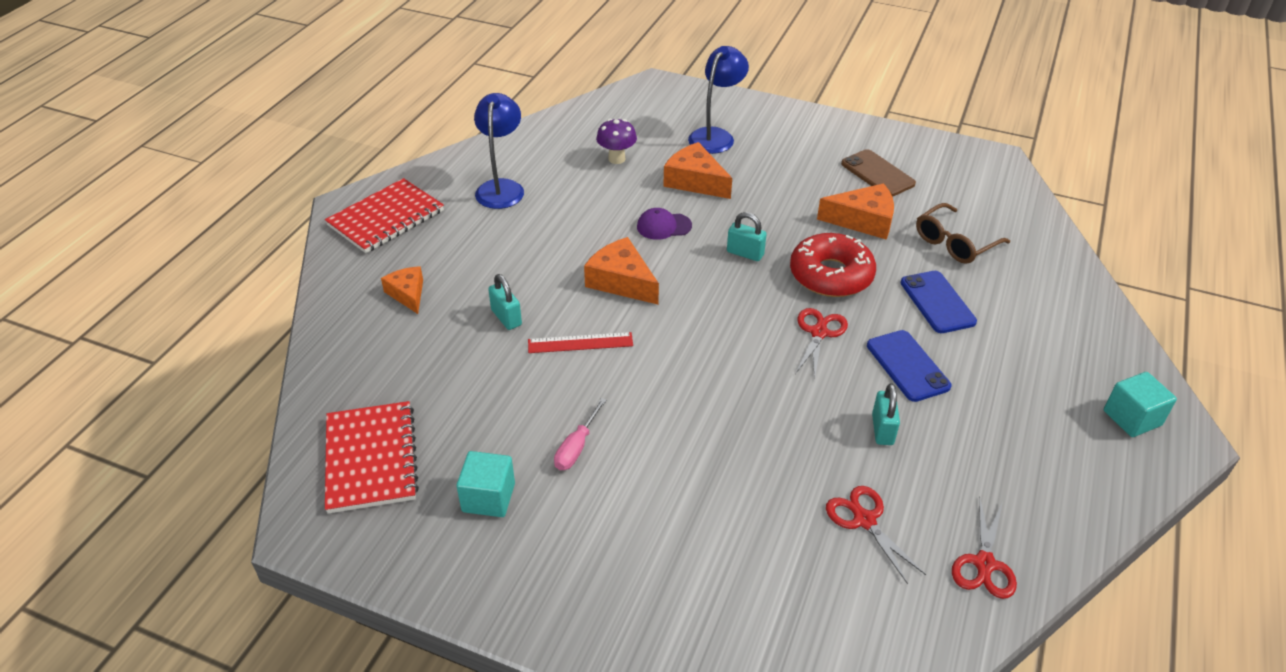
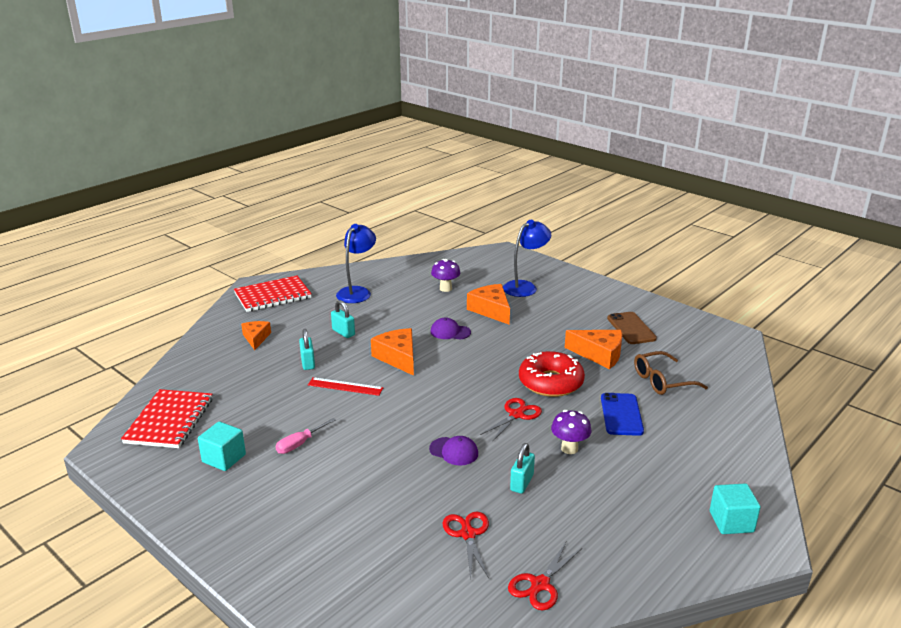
camera: 20 degrees right, 15 degrees down
turquoise padlock [727,212,767,261] -> turquoise padlock moved to [331,300,355,338]
blue phone [867,330,951,402] -> purple mushroom [551,410,592,454]
none -> purple cap [429,436,478,466]

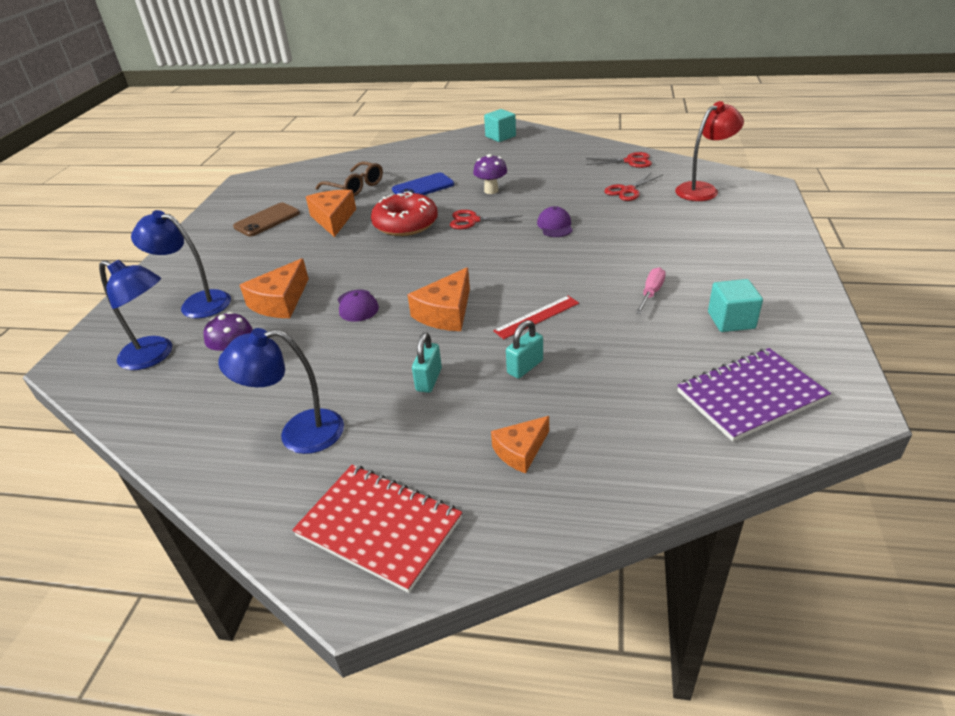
camera: 120 degrees left, 10 degrees up
red notebook [121,389,212,448] -> purple notebook [677,348,831,442]
pink screwdriver [275,418,336,454] -> pink screwdriver turned 75 degrees counterclockwise [636,267,666,314]
red ruler [308,377,383,396] -> red ruler turned 75 degrees clockwise [493,296,579,340]
turquoise padlock [510,443,535,494] -> none
none -> blue lamp [99,260,172,370]
none -> red lamp [675,101,744,201]

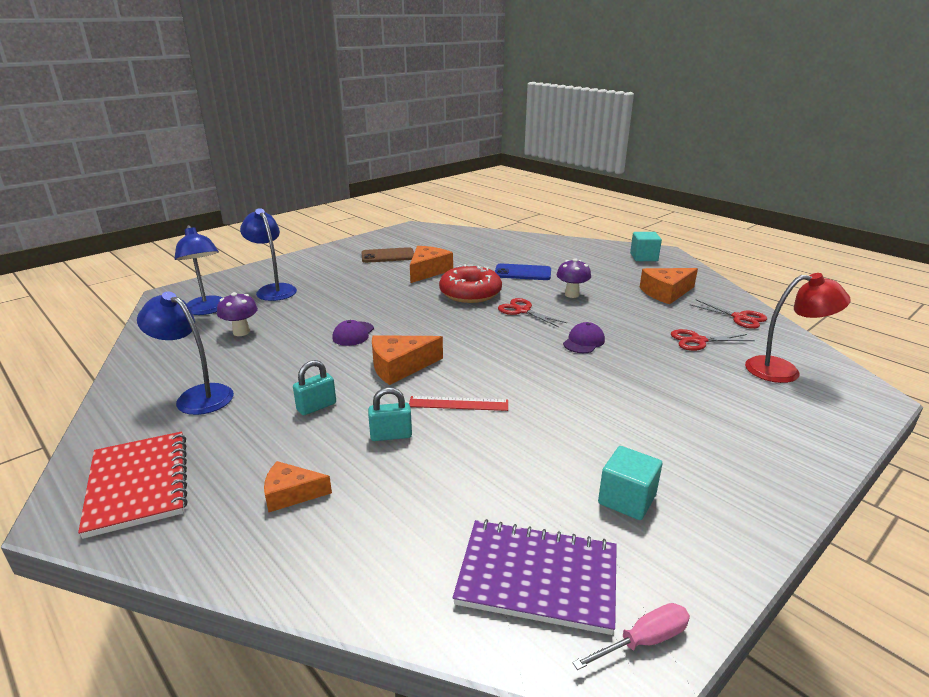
camera: 35 degrees right, 10 degrees down
orange cheese [240,258,309,318] -> orange cheese moved to [639,268,698,304]
brown glasses [315,161,383,196] -> none
pink screwdriver [636,267,666,314] -> pink screwdriver moved to [572,603,690,670]

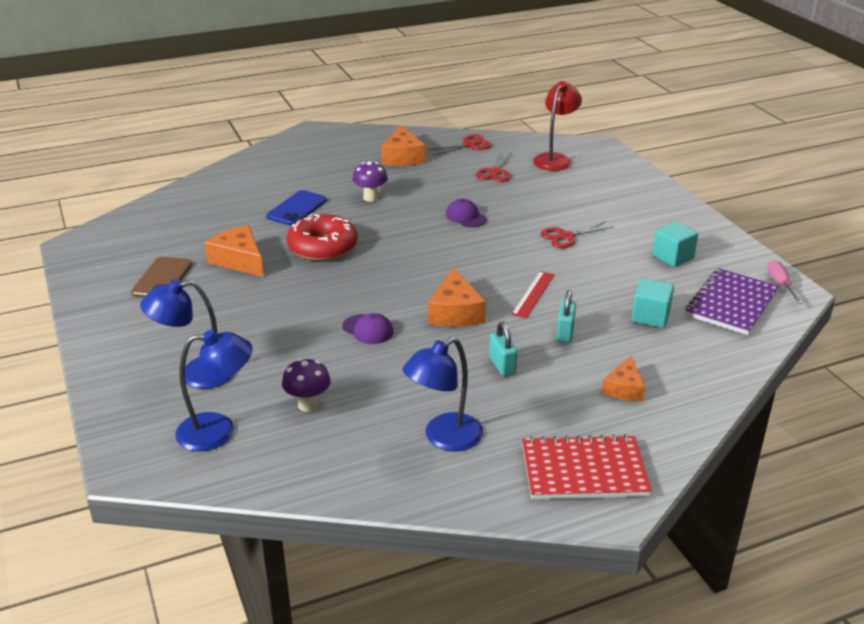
camera: 70 degrees left, 5 degrees up
red scissors [498,298,567,327] -> red scissors moved to [540,222,614,248]
turquoise cube [630,232,662,261] -> turquoise cube moved to [632,279,674,328]

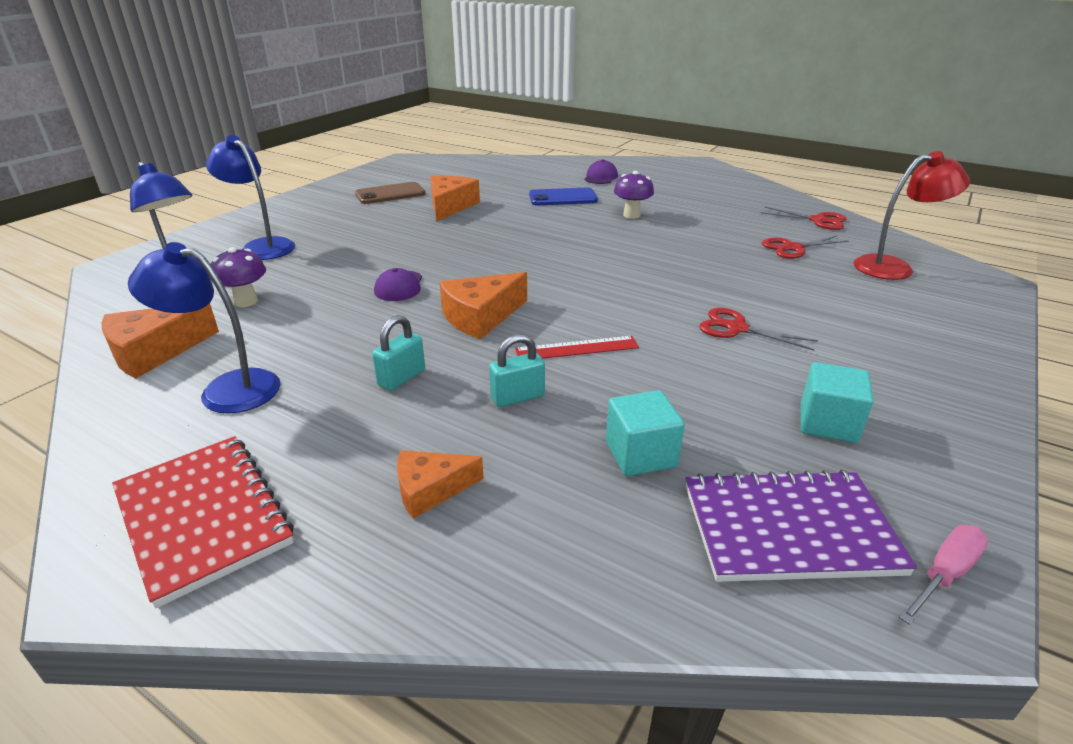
camera: 55 degrees right, 0 degrees up
red donut [286,214,358,261] -> none
orange cheese [381,125,425,166] -> orange cheese moved to [102,303,219,379]
purple cap [446,199,487,227] -> purple cap moved to [584,159,618,184]

